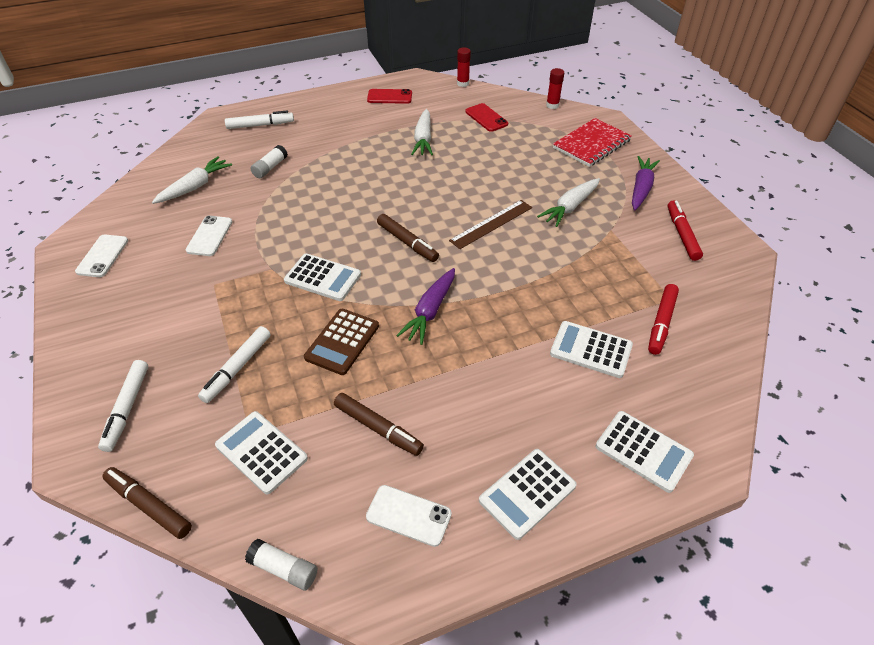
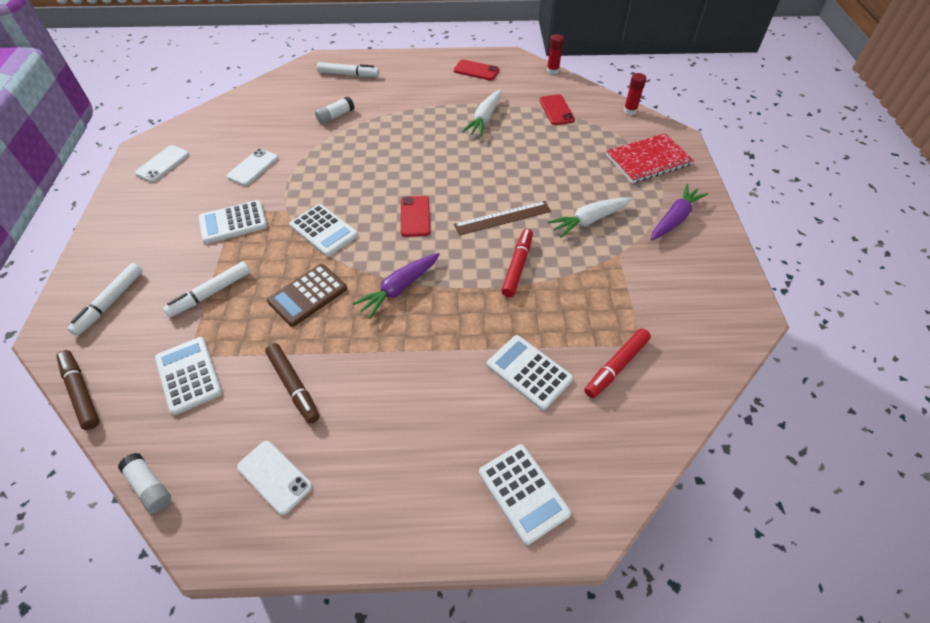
camera: 20 degrees right, 5 degrees up
white carrot [152,156,232,204] -> none
brown marker [377,214,439,262] -> red phone [401,196,430,237]
white calculator [479,449,577,540] -> white calculator moved to [199,200,267,244]
red marker [668,200,703,261] -> red marker moved to [501,229,533,297]

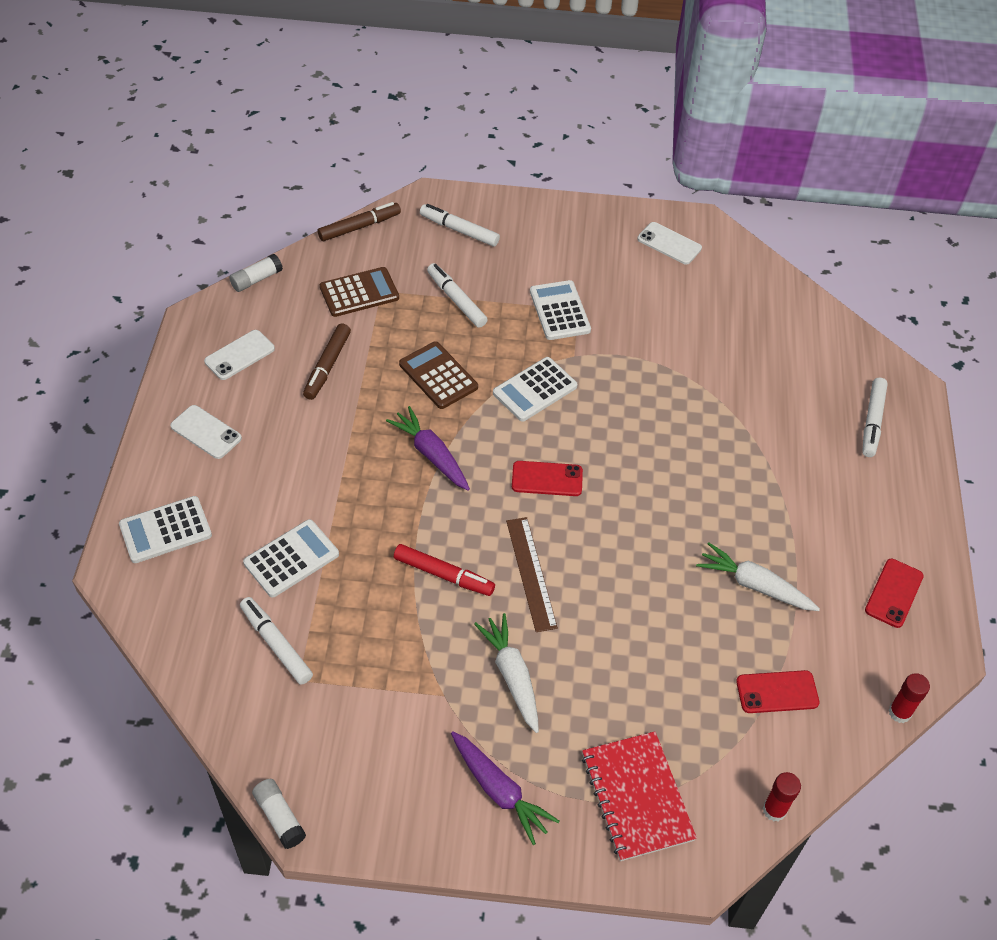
camera: 95 degrees right, 0 degrees up
white calculator [155,337,222,415] -> brown calculator [320,267,399,317]
white phone [227,148,278,186] -> white phone moved to [170,405,242,459]
brown marker [265,343,319,424] -> brown marker turned 45 degrees counterclockwise [303,323,351,400]
white glue stick [315,96,354,124] -> white glue stick moved to [252,779,306,849]
red marker [584,328,651,398] -> white marker [240,597,313,685]

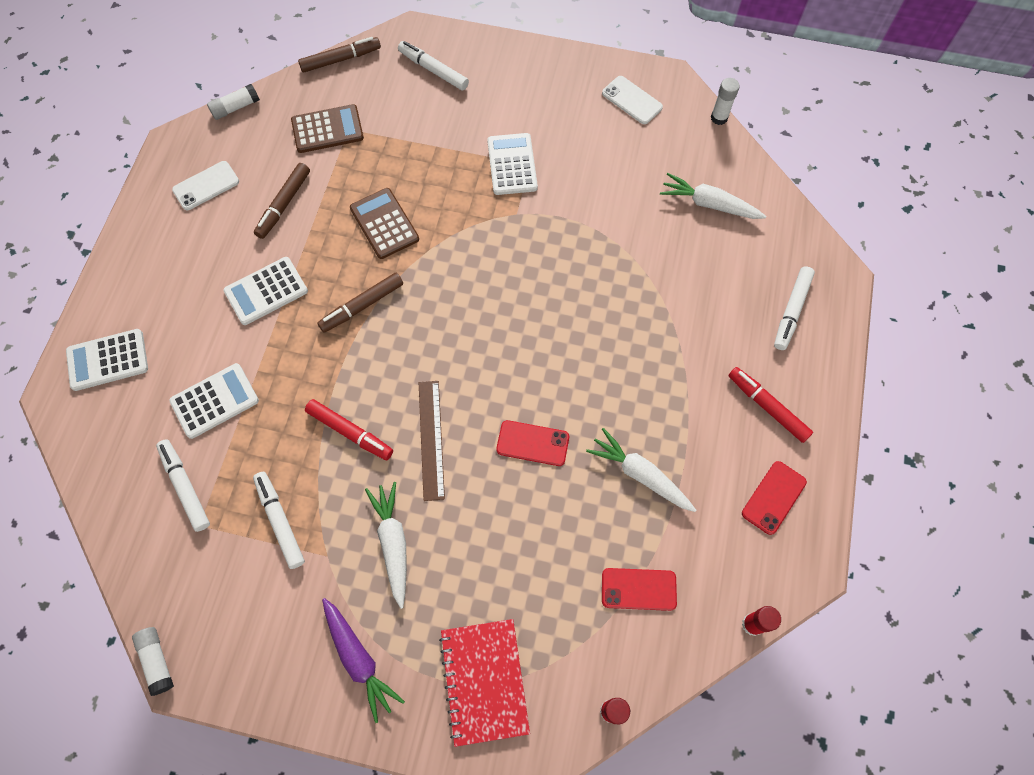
camera: 10 degrees right, 15 degrees up
white phone [170,405,242,459] -> none
purple carrot [386,406,470,491] -> brown marker [317,273,403,332]
white marker [427,263,488,328] -> white marker moved to [253,472,305,569]
white calculator [493,357,577,421] -> white calculator moved to [223,257,308,325]
red phone [512,461,583,496] -> red phone moved to [496,420,569,466]
none -> white carrot [660,173,766,219]
none -> white glue stick [711,78,740,125]
none -> red marker [728,367,813,443]

